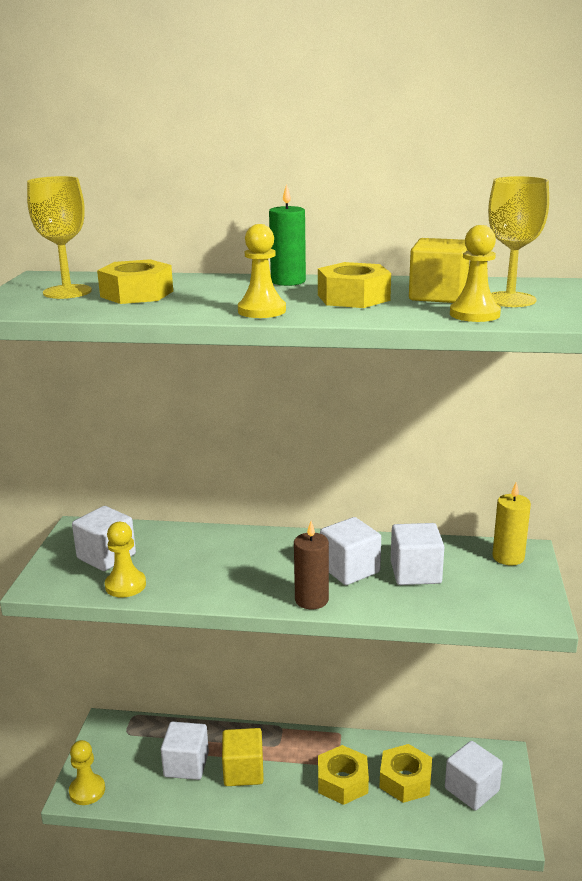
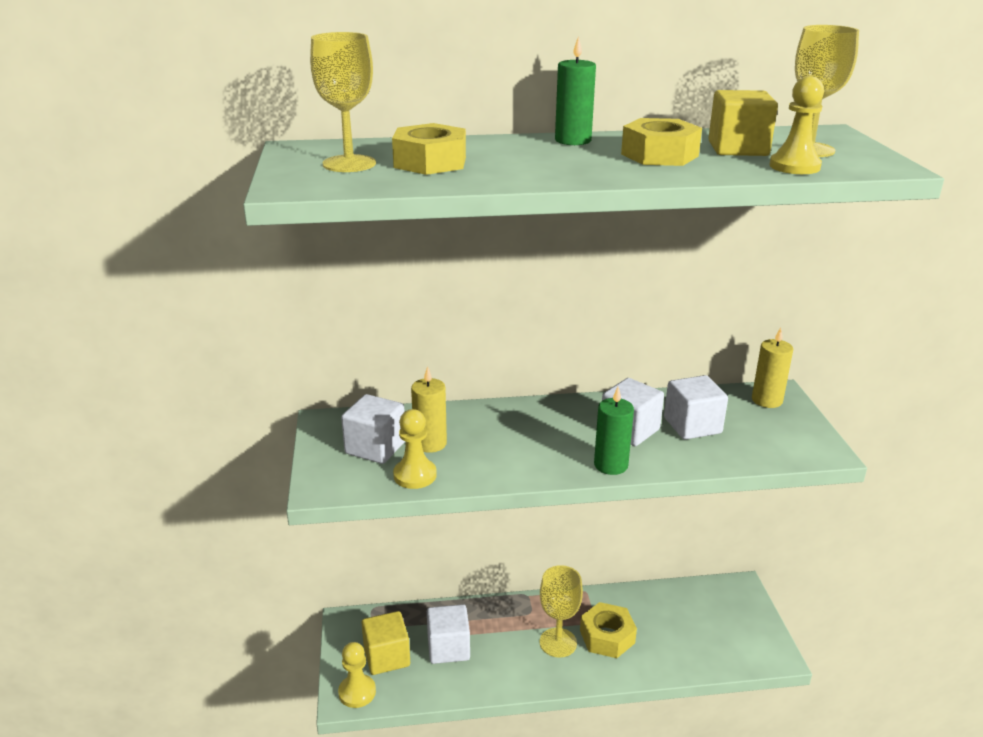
camera: 15 degrees left, 5 degrees up
yellow cube [222,728,264,786] -> yellow cube moved to [362,611,410,675]
yellow pawn [238,224,286,318] -> none
brown candle [294,521,329,609] -> green candle [594,387,634,475]
yellow nut [379,744,432,803] -> none
white cube [445,741,503,810] -> none
none -> yellow candle [411,366,447,453]
none -> yellow goblet [540,565,583,658]

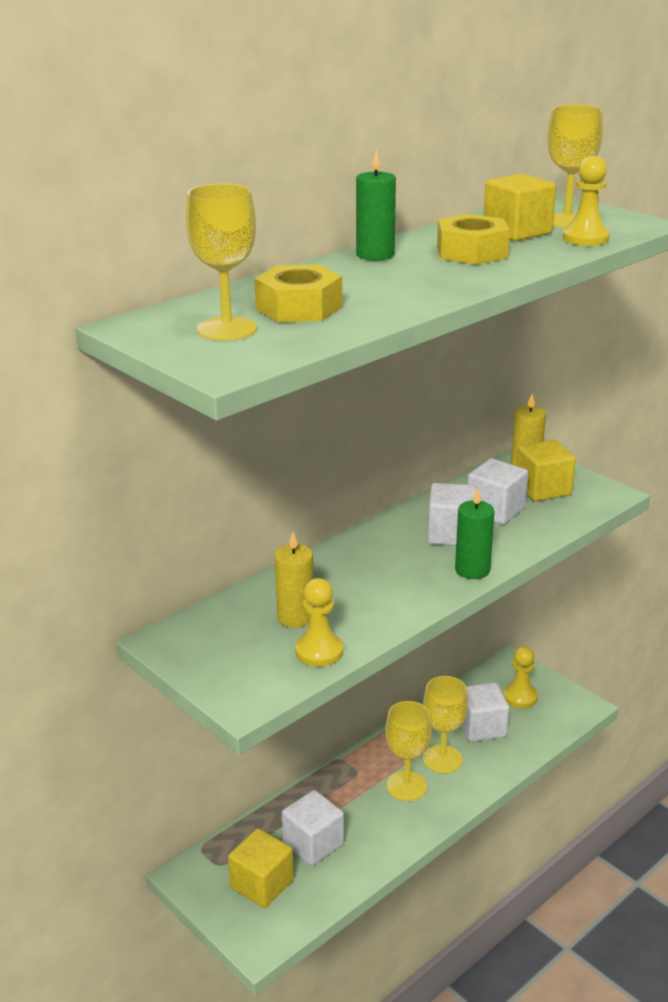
camera: 35 degrees left, 0 degrees up
yellow pawn [338,642,376,708] -> yellow pawn moved to [503,646,538,708]
white cube [341,394,405,464] -> white cube moved to [462,682,509,742]
yellow nut [580,602,637,658] -> yellow goblet [423,676,468,773]
none -> yellow cube [516,440,576,501]

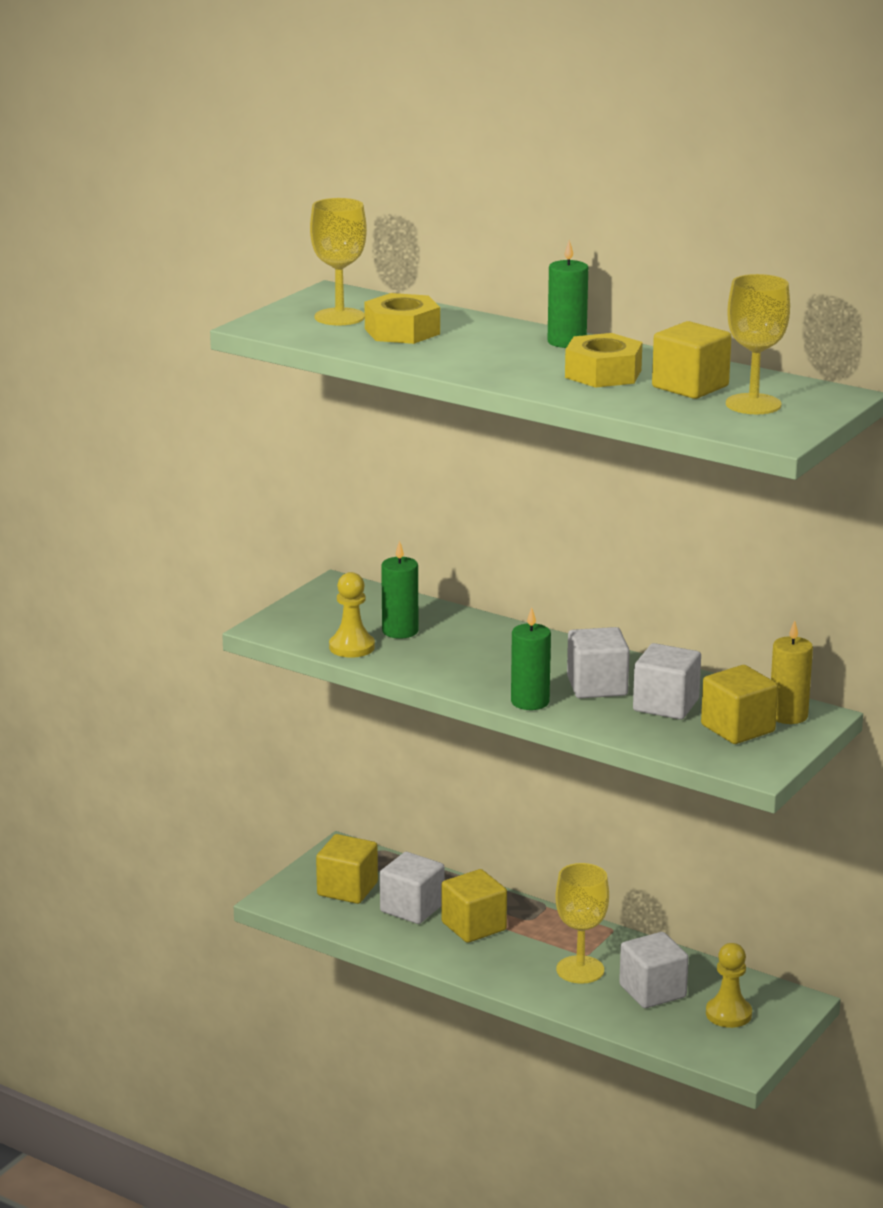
camera: 75 degrees right, 5 degrees down
yellow candle [275,532,314,628] -> green candle [381,541,418,639]
yellow goblet [385,701,432,801] -> none
yellow pawn [562,156,610,246] -> none
none -> yellow cube [442,869,507,943]

